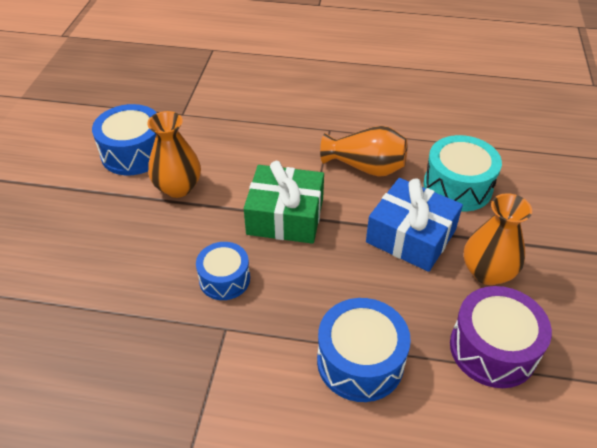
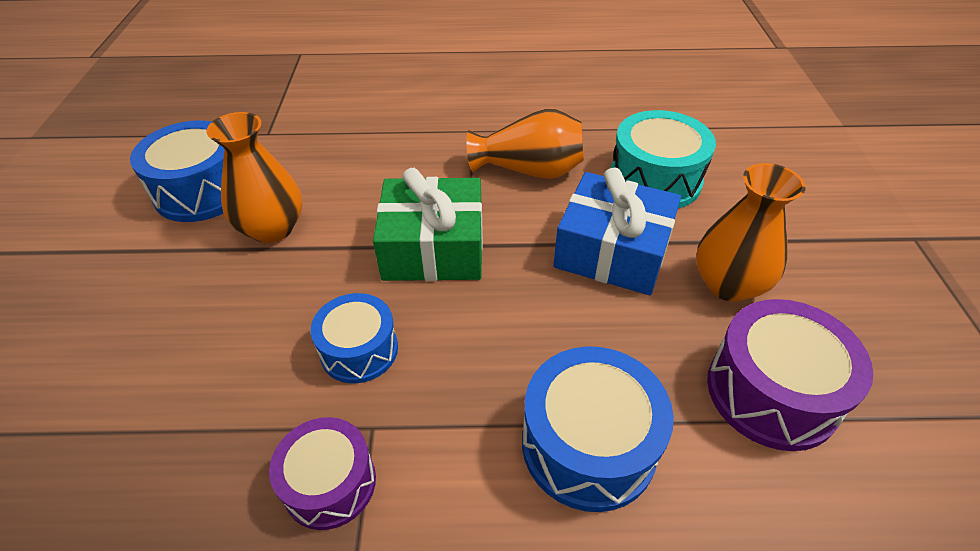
camera: 10 degrees left, 0 degrees up
none -> purple drum [269,417,376,530]

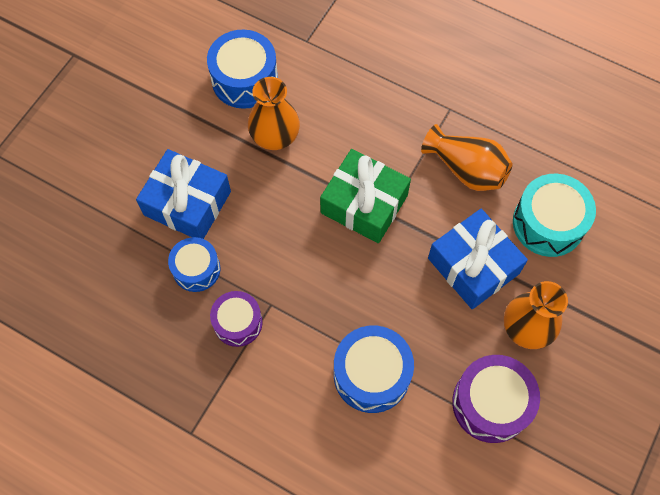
camera: 30 degrees right, 20 degrees up
blue drum [311,293,398,383] -> blue drum moved to [168,237,220,292]
none -> blue gift [136,149,231,239]

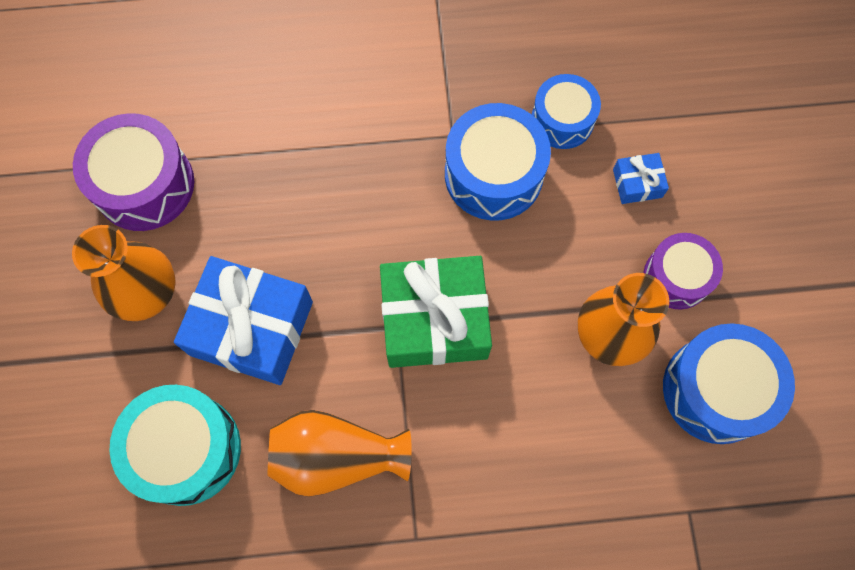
camera: 145 degrees right, 5 degrees up
blue gift [136,149,231,239] -> blue gift [613,153,669,204], size x0.45
purple drum [210,291,263,347] -> purple drum moved to [644,233,723,309]
blue drum [334,326,414,413] -> blue drum moved to [445,103,551,221]

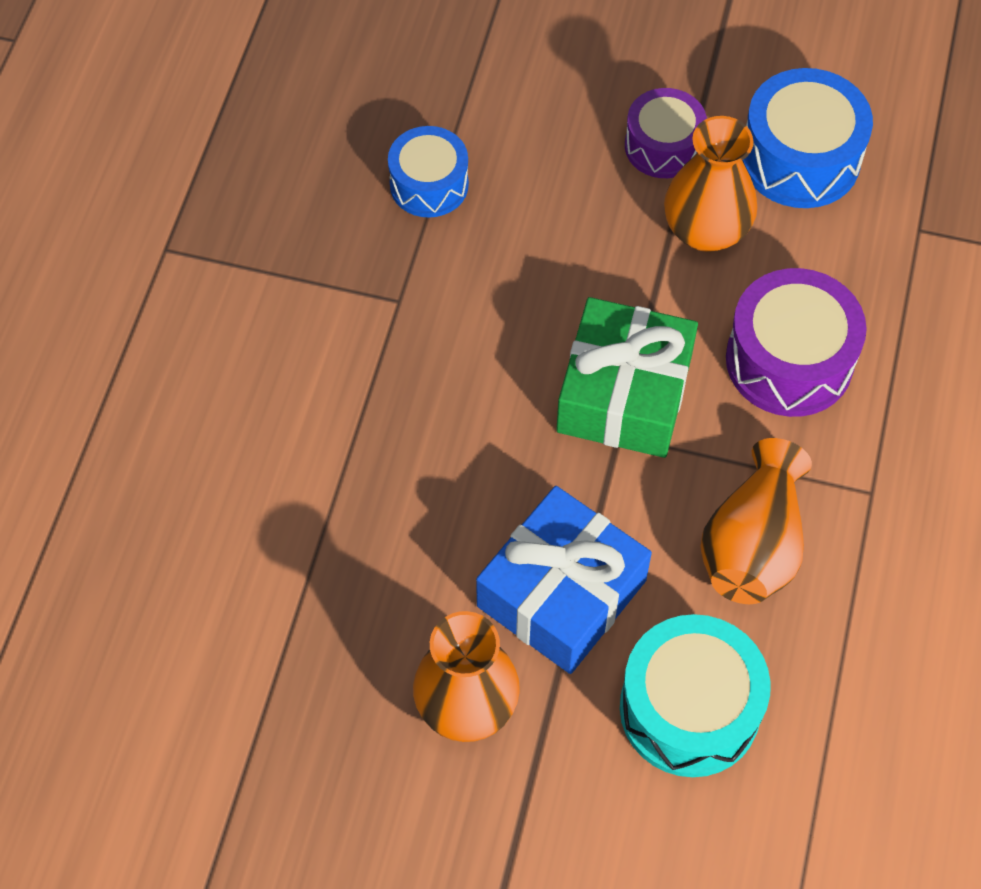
camera: 70 degrees left, 10 degrees down
purple drum [73,113,194,231] -> purple drum moved to [726,268,867,417]
blue drum [445,103,551,221] -> none
blue gift [613,153,669,204] -> none

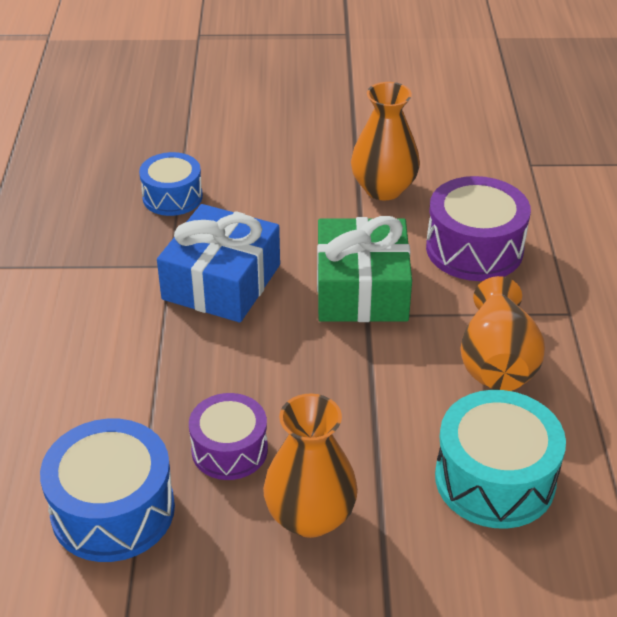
camera: 15 degrees left, 20 degrees down
blue gift [476,486,652,674] -> blue gift moved to [157,204,280,323]
purple drum [625,88,707,178] -> purple drum moved to [189,393,268,480]
blue drum [742,68,873,208] -> blue drum moved to [40,419,175,562]

